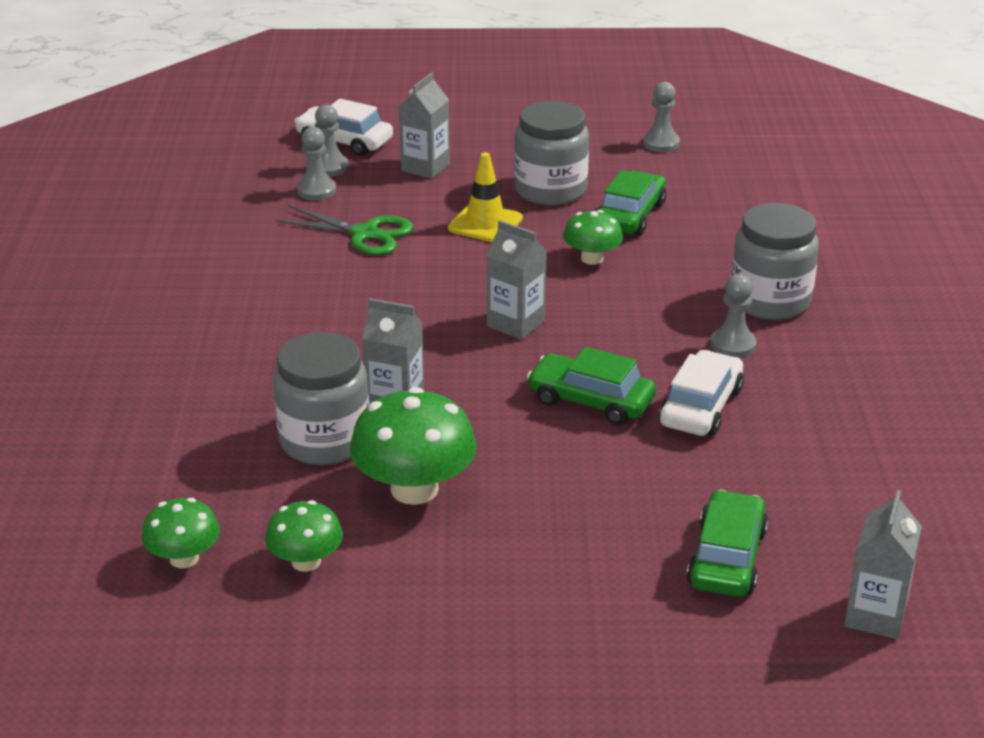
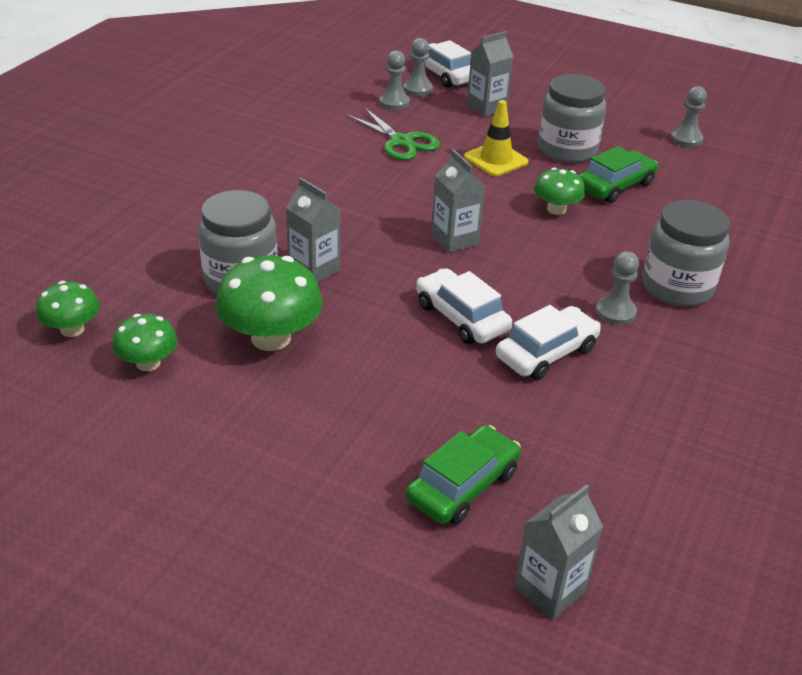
camera: 25 degrees right, 5 degrees up
green car [527,347,656,425] -> white car [416,268,512,344]

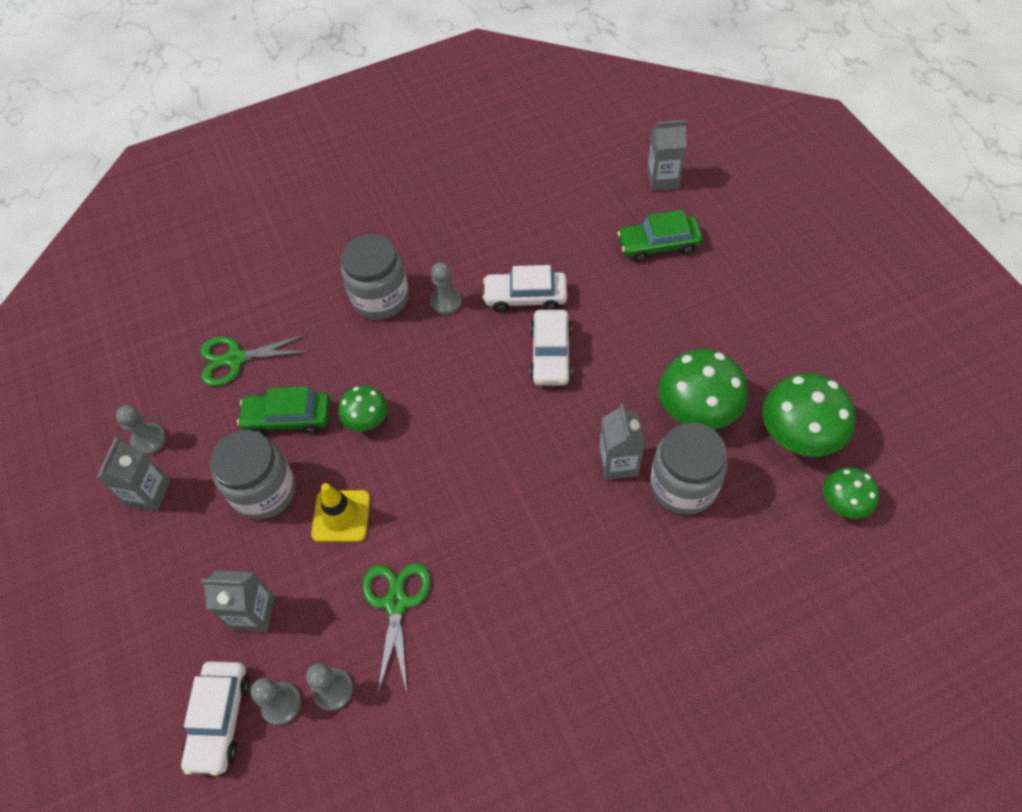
camera: 135 degrees left, 20 degrees up
green mushroom [113,314,178,371] -> green mushroom [762,373,855,457], size x1.72
grey carton [431,149,486,253] -> grey carton moved to [96,437,170,511]
none -> green scissors [201,333,311,386]

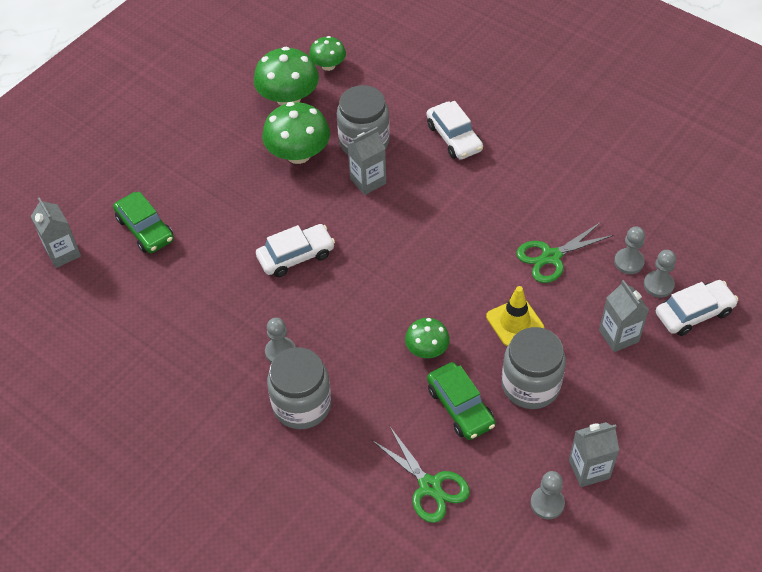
camera: 120 degrees left, 5 degrees down
white car [483,265,567,313] -> white car moved to [427,101,483,160]

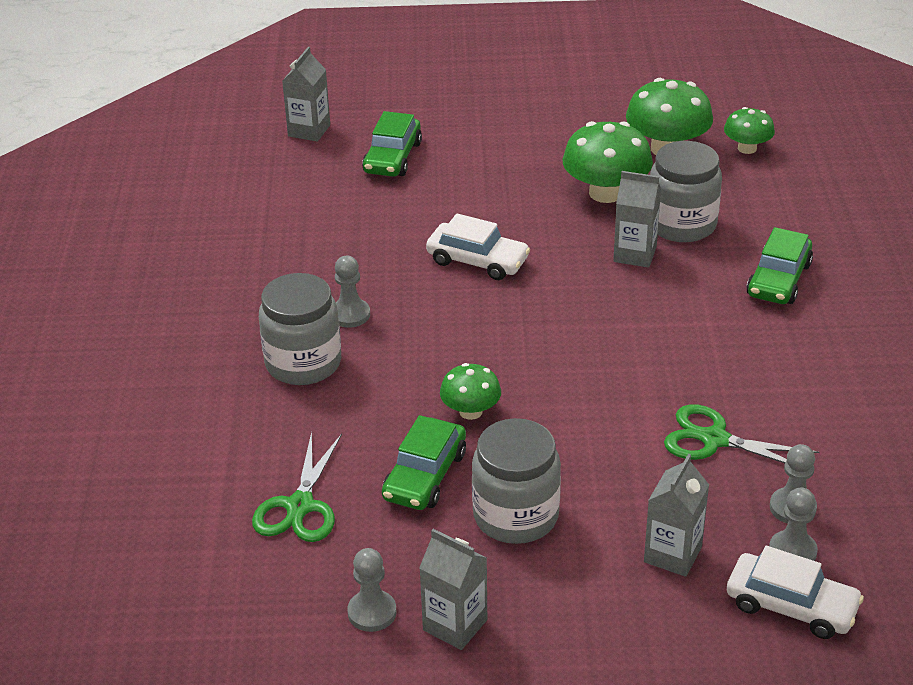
camera: 50 degrees right, 15 degrees down
white car [427,101,483,160] -> green car [746,227,813,304]
yellow traffic cone [486,286,544,346] -> none

